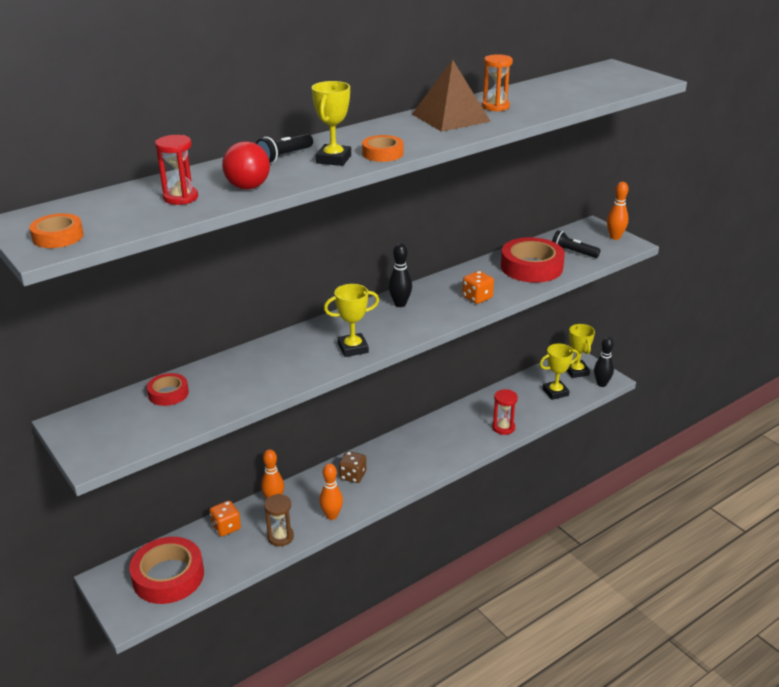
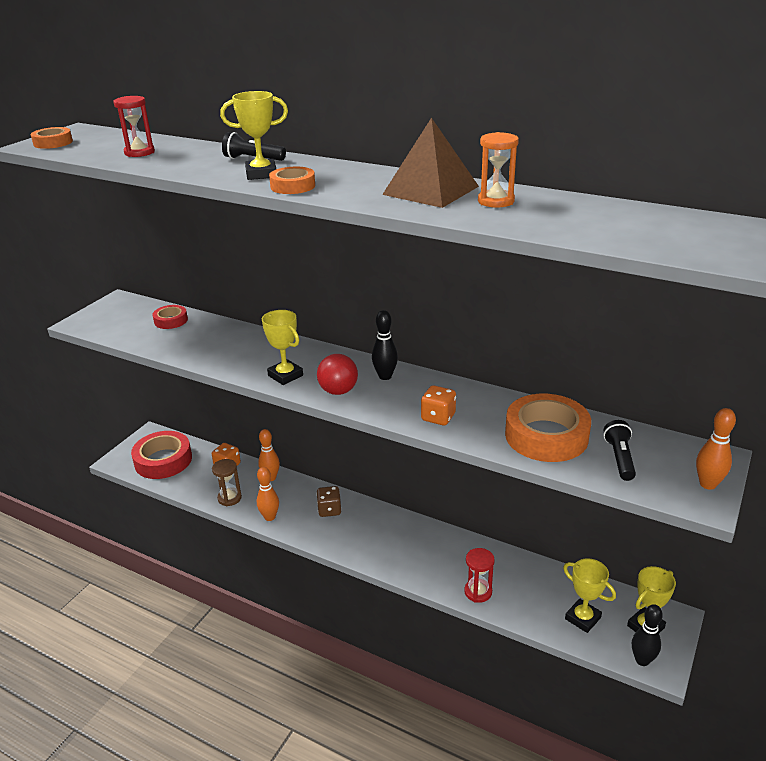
camera: 65 degrees right, 0 degrees up
red ball [222,141,270,189] -> red ball moved to [317,354,358,395]
red tape [501,237,565,283] -> orange tape [505,394,591,462]

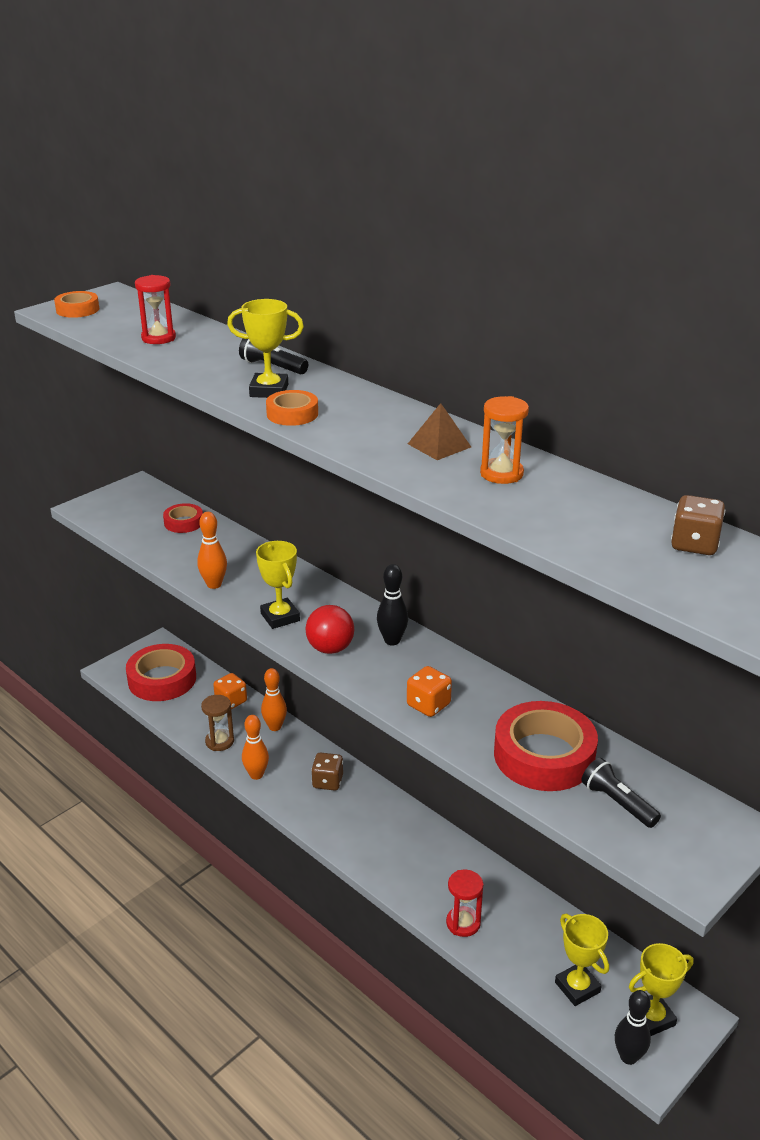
camera: 15 degrees right, 0 degrees up
brown pyramid [382,118,479,208] -> brown pyramid [408,403,471,460], size x0.55
orange tape [505,394,591,462] -> red tape [494,701,598,791]
black flashlight [604,420,636,481] -> black flashlight turned 60 degrees counterclockwise [581,758,661,828]
orange bowling pin [696,408,736,490] -> orange bowling pin moved to [197,512,227,589]
none -> brown dice [671,495,725,555]

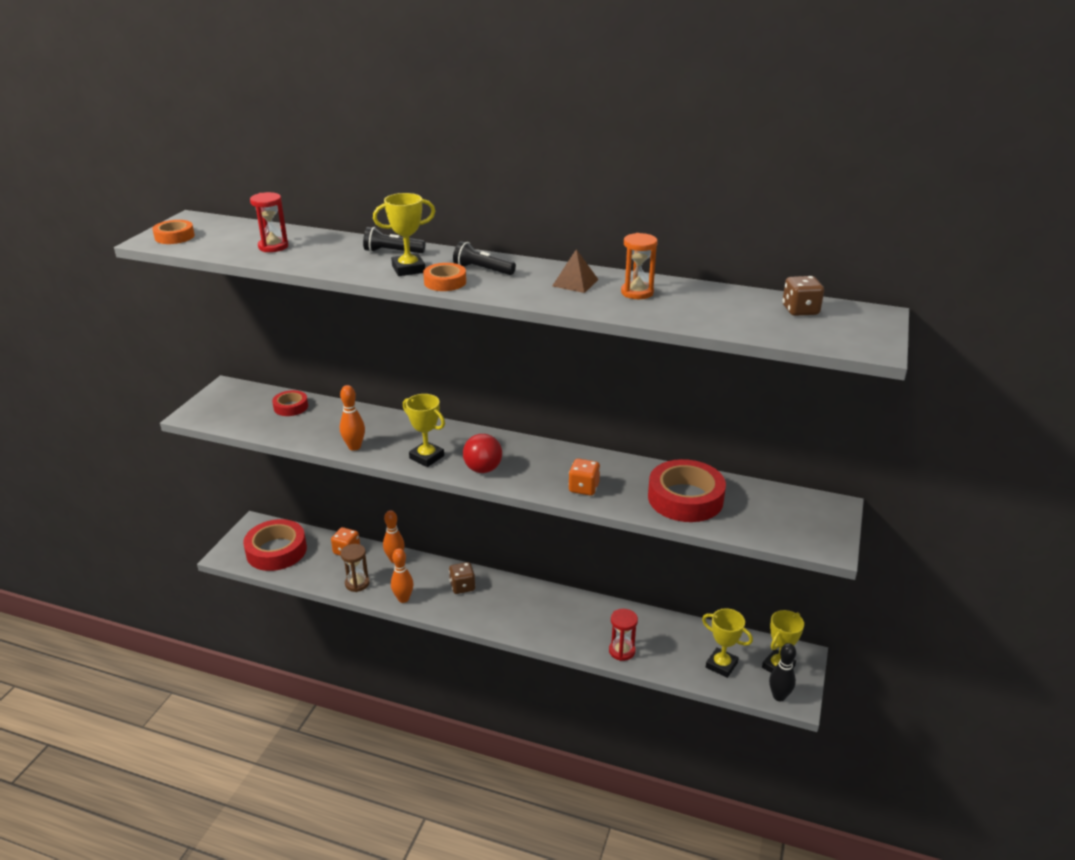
camera: 25 degrees left, 0 degrees up
black bowling pin [377,564,408,645] -> none
black flashlight [581,758,661,828] -> black flashlight moved to [453,241,516,275]

